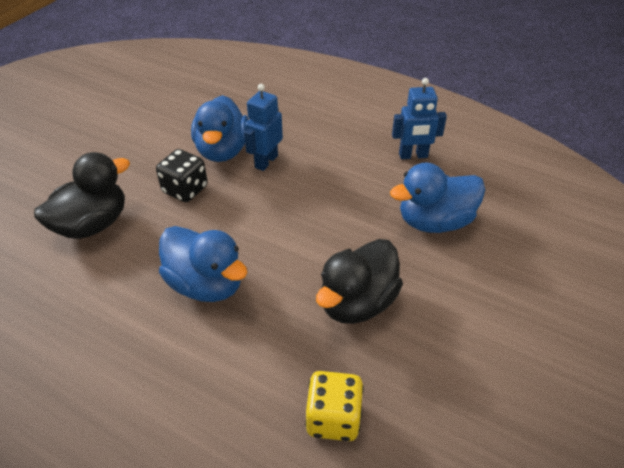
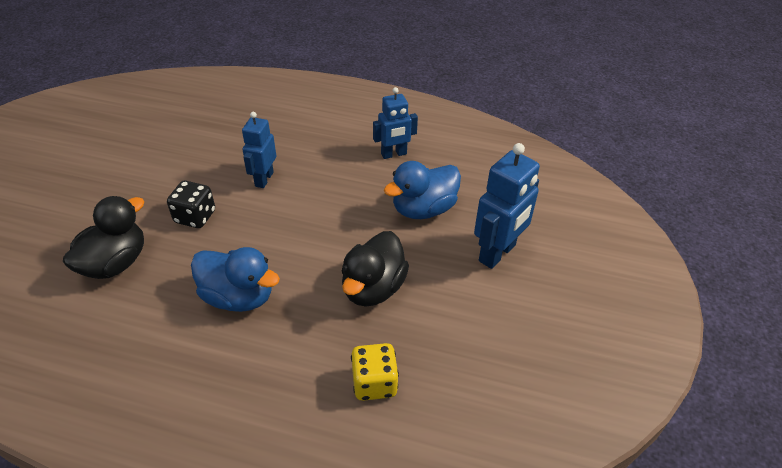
camera: 15 degrees left, 0 degrees up
blue duck [191,95,248,162] -> none
none -> blue robot [474,143,540,269]

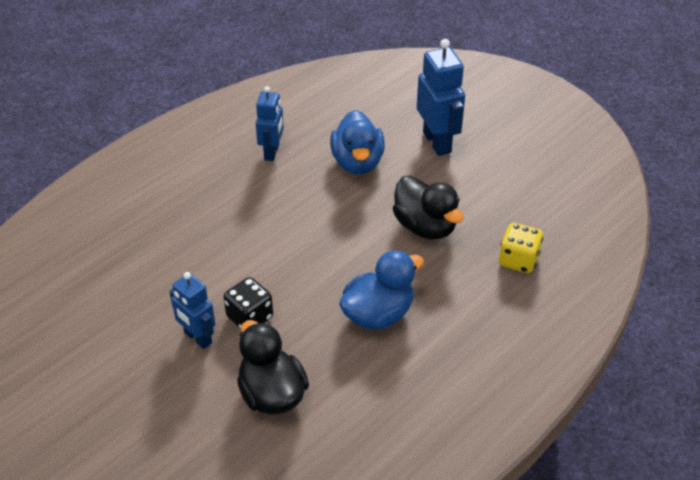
camera: 60 degrees left, 0 degrees up
blue robot [242,112,276,188] -> blue robot moved to [169,272,215,349]

